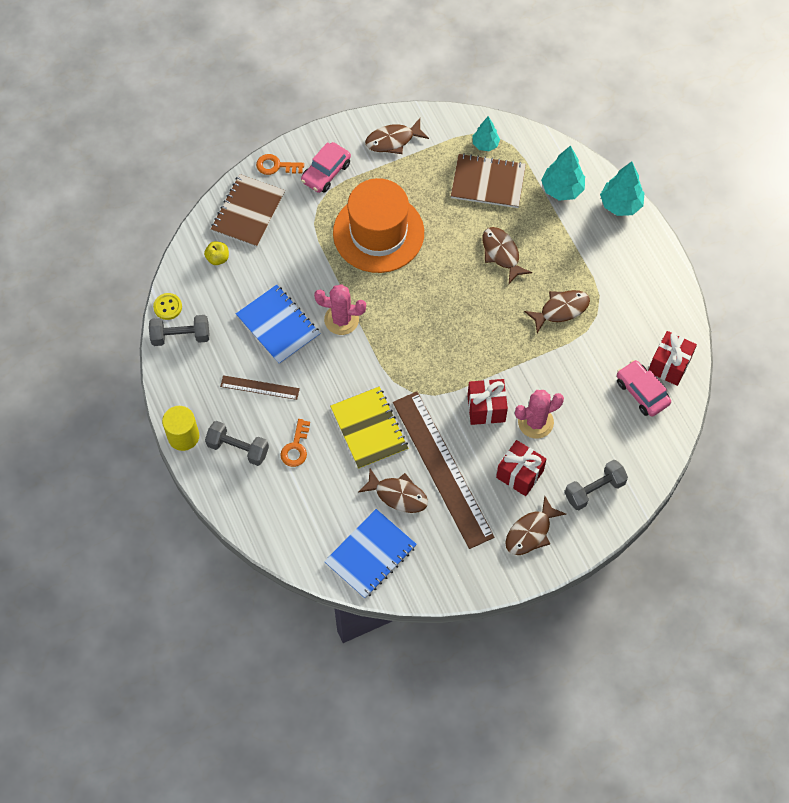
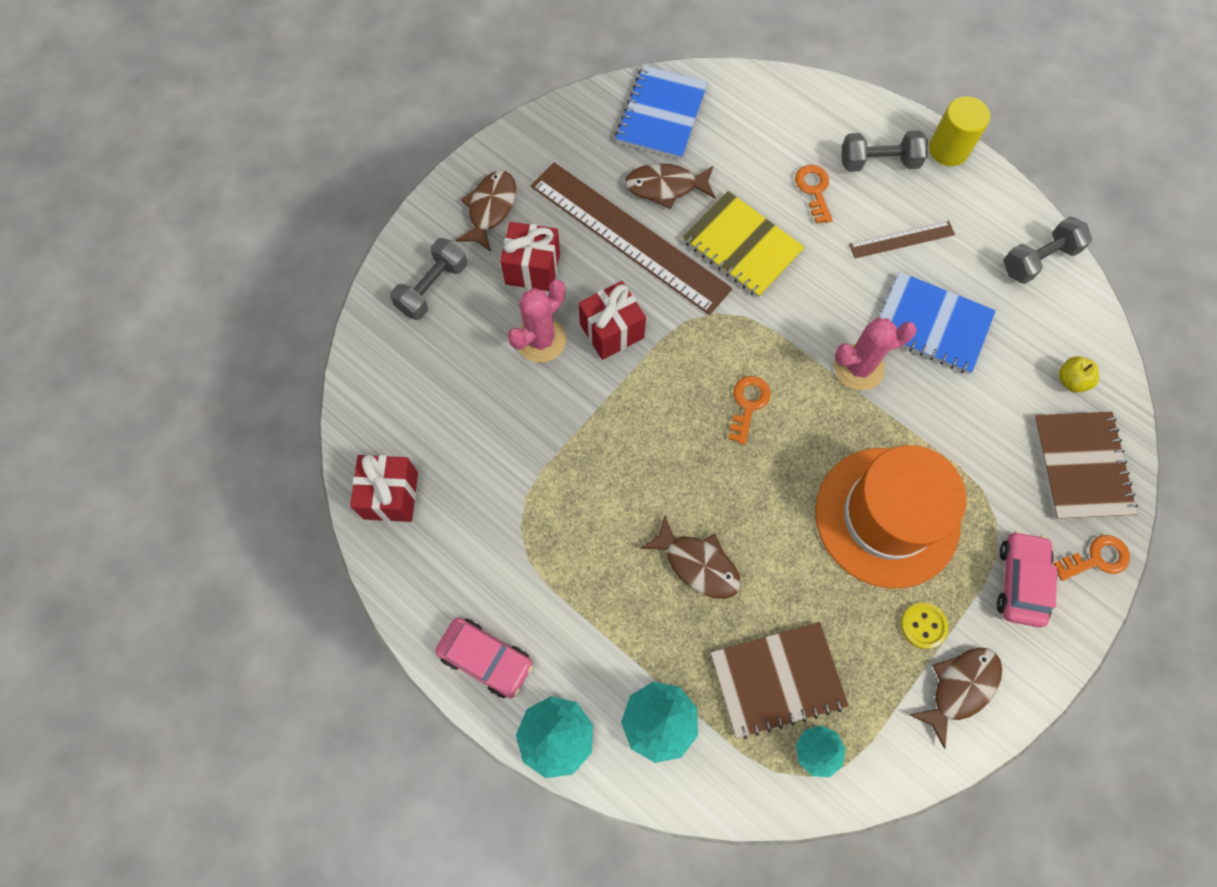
camera: 155 degrees right, 5 degrees up
yellow button [153,293,182,320] -> yellow button moved to [901,602,948,649]
brown fish [524,290,590,333] -> none
pink car [617,360,671,417] -> pink car moved to [435,618,533,698]
none -> orange key [728,376,771,445]

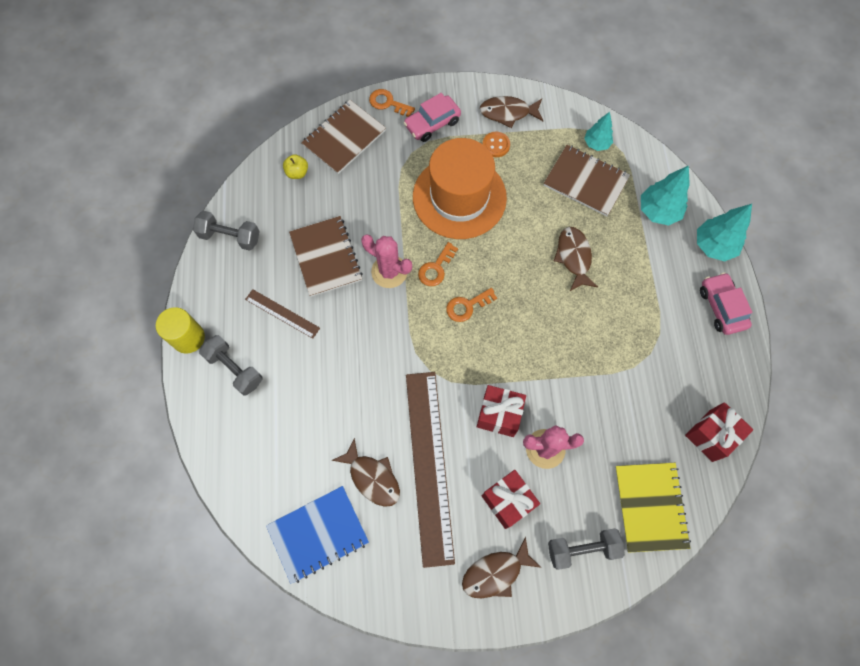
camera: 135 degrees left, 0 degrees up
yellow notebook [682,191,805,298] -> yellow notebook moved to [615,463,691,553]
orange key [795,165,833,224] -> orange key moved to [418,242,458,286]
blue notebook [880,272,996,374] -> brown notebook [289,216,362,297]
yellow button [901,602,948,649] -> orange button [483,132,510,157]

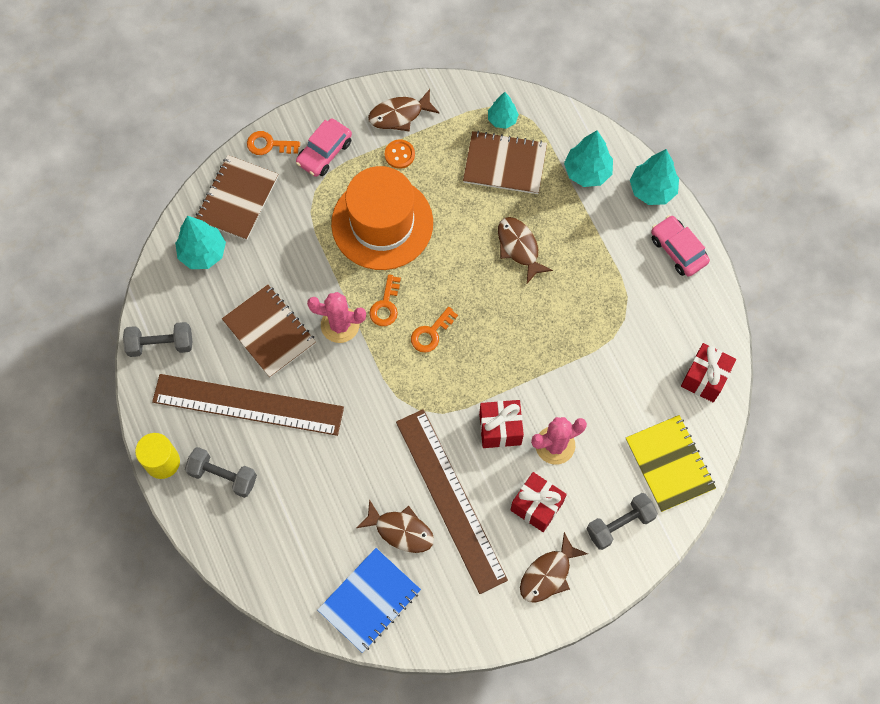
camera: 20 degrees left, 0 degrees up
brown ruler [245,289,320,339] -> brown ruler [152,374,344,436], size x2.17
yellow apple [283,154,308,179] -> turquoise tree [175,216,226,269]

